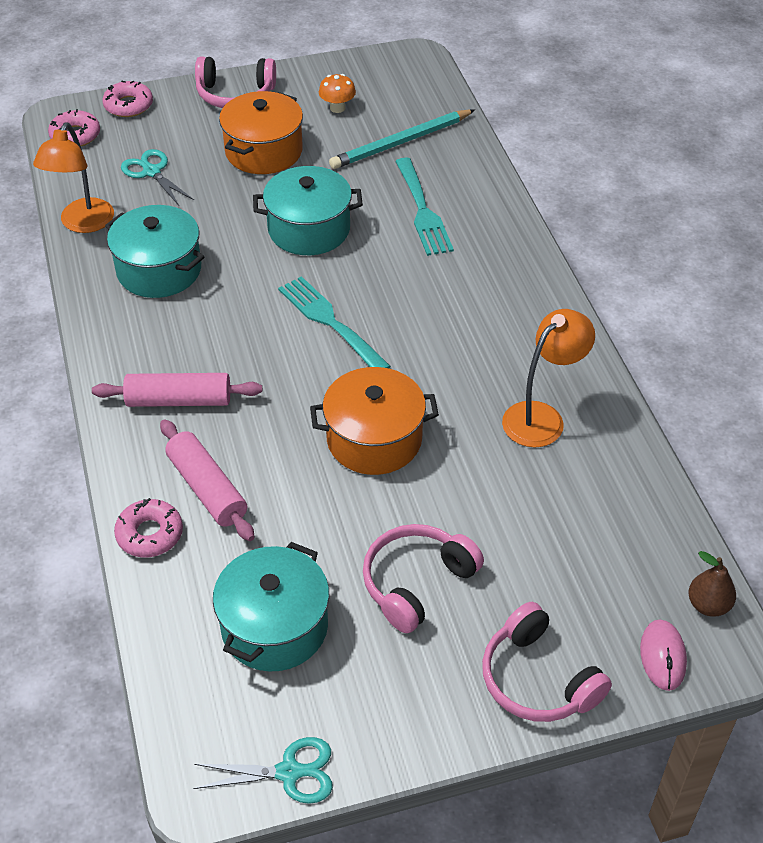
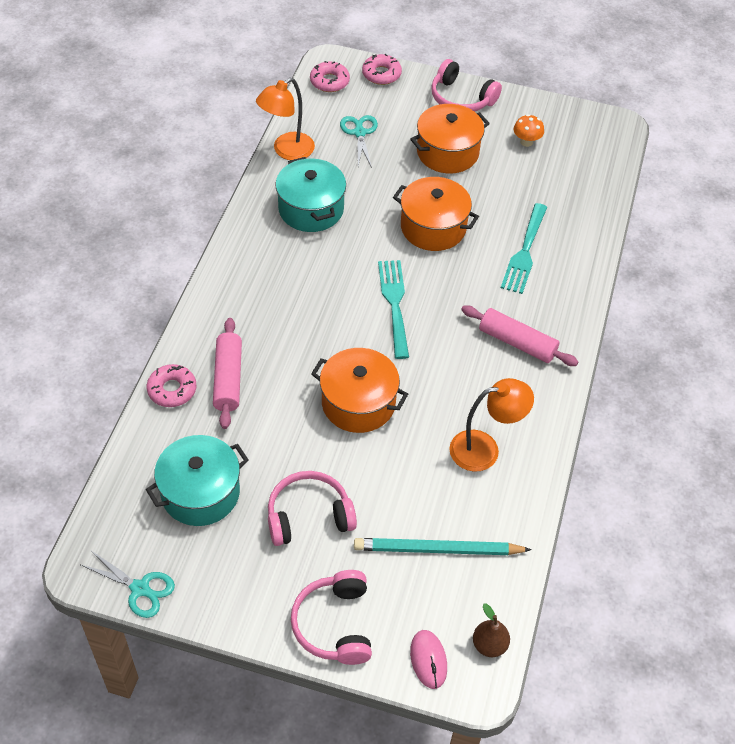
camera: 30 degrees right, 5 degrees up
pink rolling pin [92,373,262,407] -> pink rolling pin moved to [461,305,578,366]
turquoise pot [253,166,363,255] -> orange pot [393,177,479,251]
turquoise pencil [329,109,475,169] -> turquoise pencil moved to [354,538,532,555]
pink mouse [640,620,687,691] -> pink mouse turned 45 degrees counterclockwise [410,630,447,689]

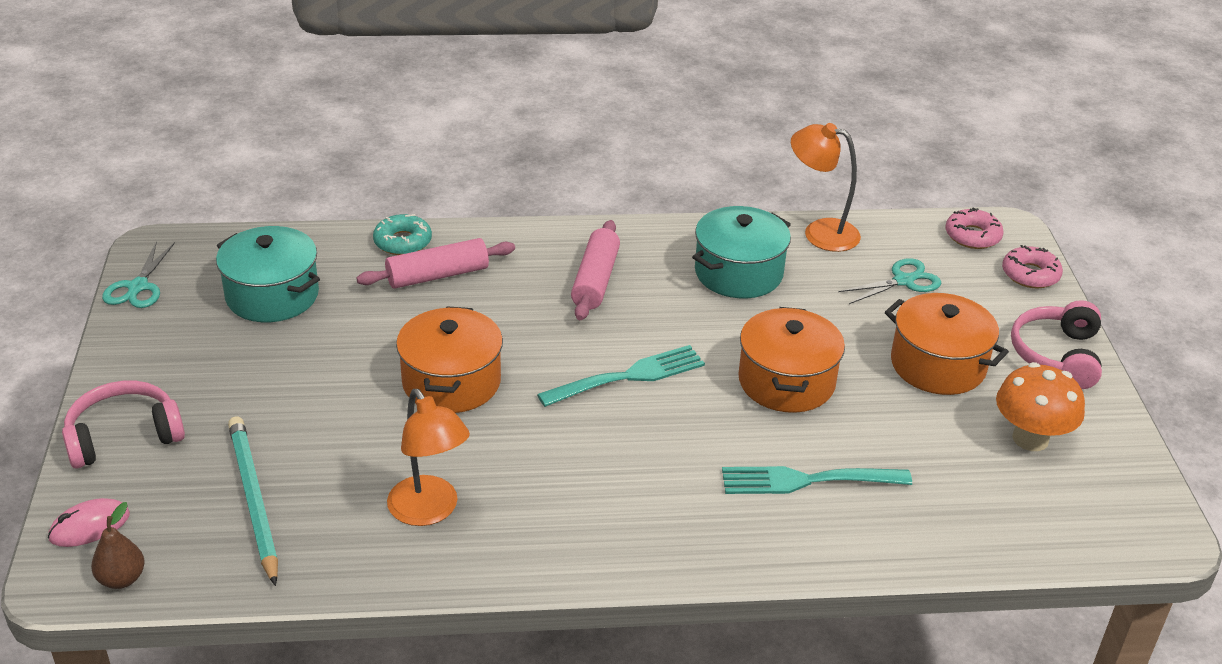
camera: 70 degrees right, 15 degrees down
pink donut [147,364,196,407] -> turquoise donut [373,214,432,255]
pink headphones [268,471,357,546] -> none
pink rolling pin [461,305,578,366] -> pink rolling pin moved to [571,220,620,320]
orange mushroom [514,114,544,147] -> orange mushroom [996,362,1085,451], size x1.71

